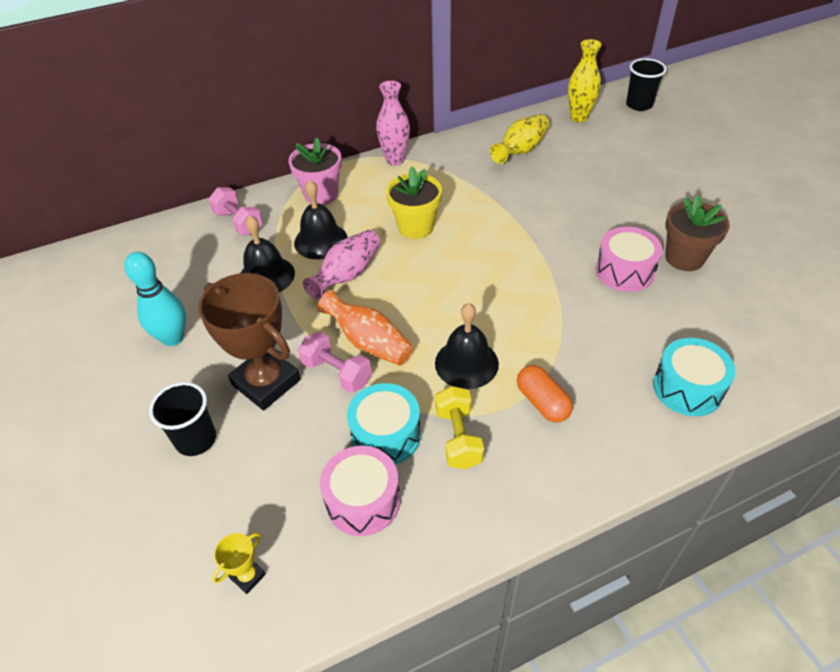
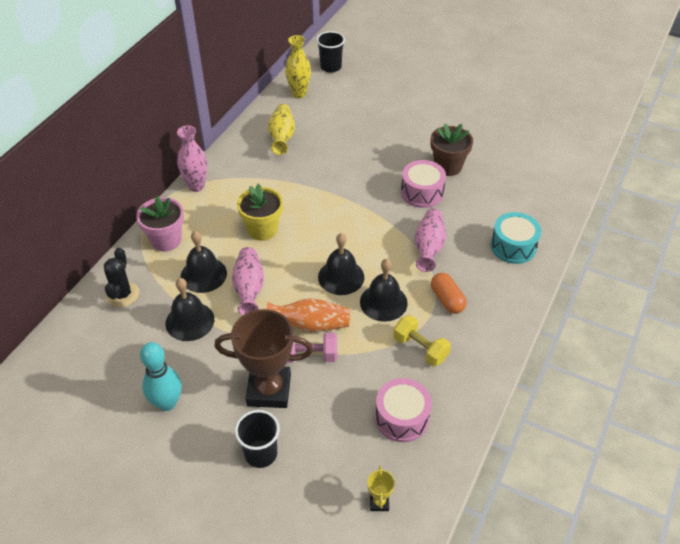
camera: 40 degrees left, 0 degrees up
pink dumbbell [208,187,263,235] -> black cactus [104,248,140,307]
turquoise drum [347,383,421,464] -> none
orange capsule [517,365,573,422] -> orange capsule turned 45 degrees clockwise [431,273,467,314]
none -> black bell [318,233,364,295]
none -> pink vase [415,209,446,272]

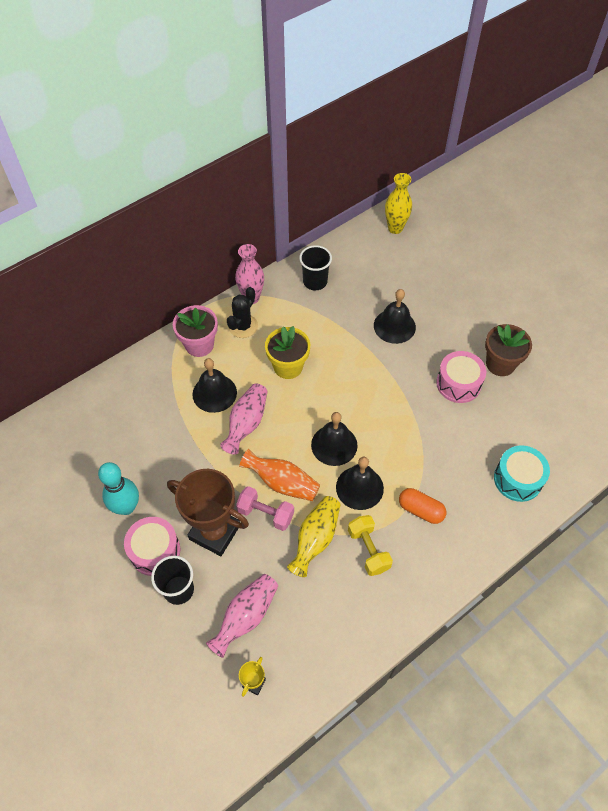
camera: 25 degrees right, 10 degrees up
black cactus [104,248,140,307] -> black cactus moved to [227,287,258,338]
black bell [166,278,214,341] -> black bell moved to [374,289,416,344]
yellow vase [268,104,295,155] -> yellow vase moved to [287,496,341,577]
black cup [316,31,345,73] -> black cup moved to [299,245,332,290]
pink drum [375,378,432,442] -> pink drum moved to [124,517,180,576]
pink vase [415,209,446,272] -> pink vase moved to [206,574,278,658]
orange capsule [431,273,467,314] -> orange capsule turned 60 degrees counterclockwise [399,488,446,524]

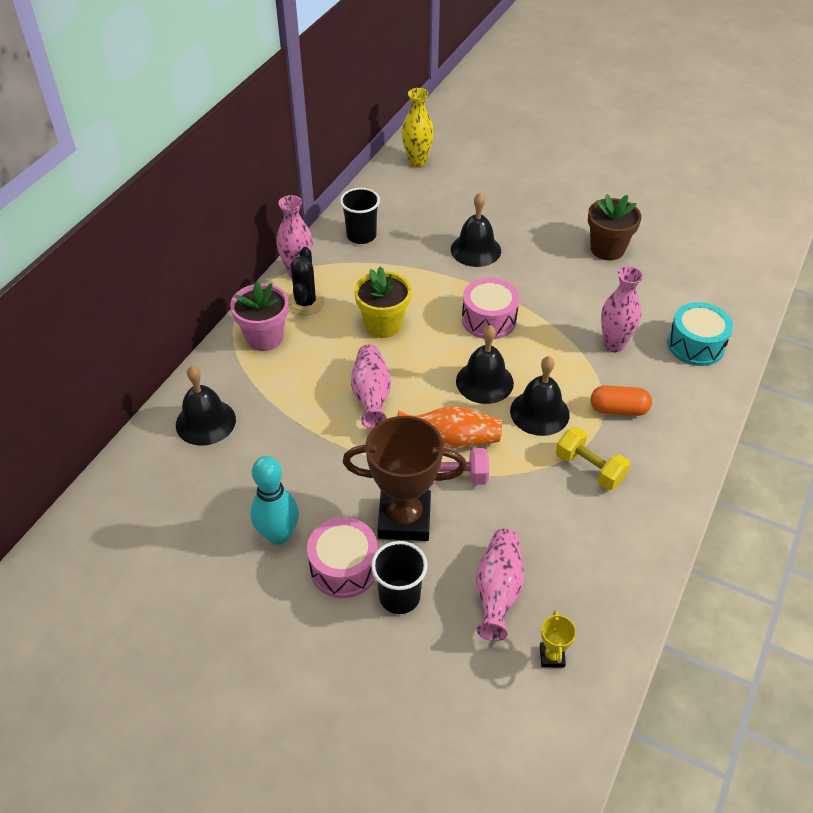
camera: 25 degrees left, 10 degrees down
black bell [192,358,237,413] -> black bell moved to [176,366,236,446]
yellow vase [287,496,341,577] -> none
pink drum [436,351,486,403] -> pink drum moved to [462,278,519,339]
none -> pink vase [601,266,643,352]

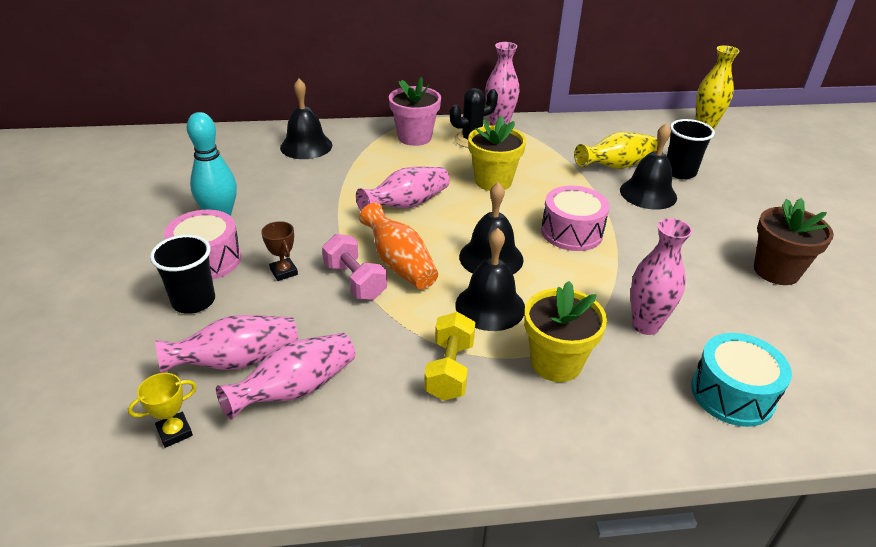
camera: 55 degrees right, 10 degrees down
black cup [340,188,380,244] -> black cup moved to [667,119,715,179]
brown trophy [343,416,467,541] -> brown trophy [261,221,298,281], size x0.42
orange capsule [591,385,652,416] -> yellow flower pot [524,281,607,382]
none -> pink vase [216,333,355,420]
none -> yellow vase [574,132,658,169]

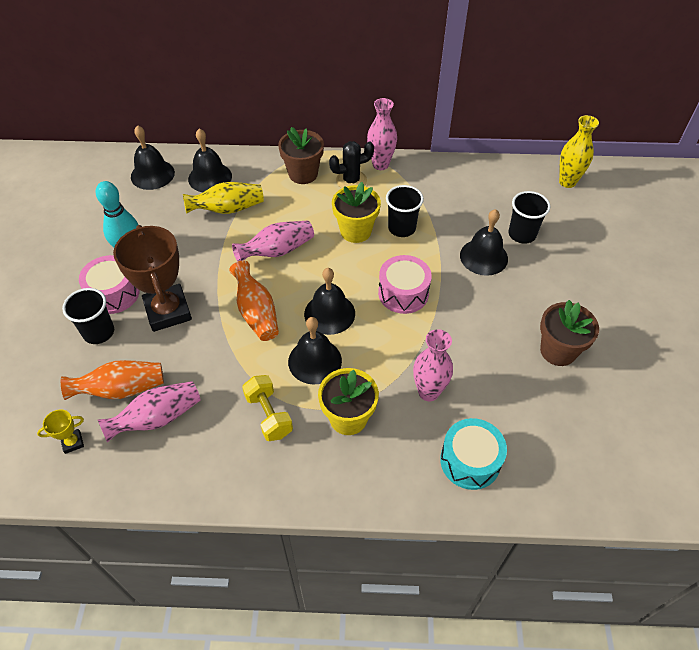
camera: 10 degrees right, 15 degrees up
pink vase [155,315,298,373] -> orange vase [61,360,164,400]
brown trophy [261,221,298,281] -> brown trophy [113,225,192,332], size x2.38
pink dumbbell [322,234,387,300] -> none
pink flower pot [389,77,441,146] -> brown flower pot [278,127,324,184]
yellow dumbbell [424,312,475,401] -> yellow dumbbell turned 45 degrees counterclockwise [242,375,293,441]
yellow vase [574,132,658,169] -> yellow vase moved to [183,182,264,214]
none -> black bell [131,125,175,190]
none -> black cup [386,185,424,237]

